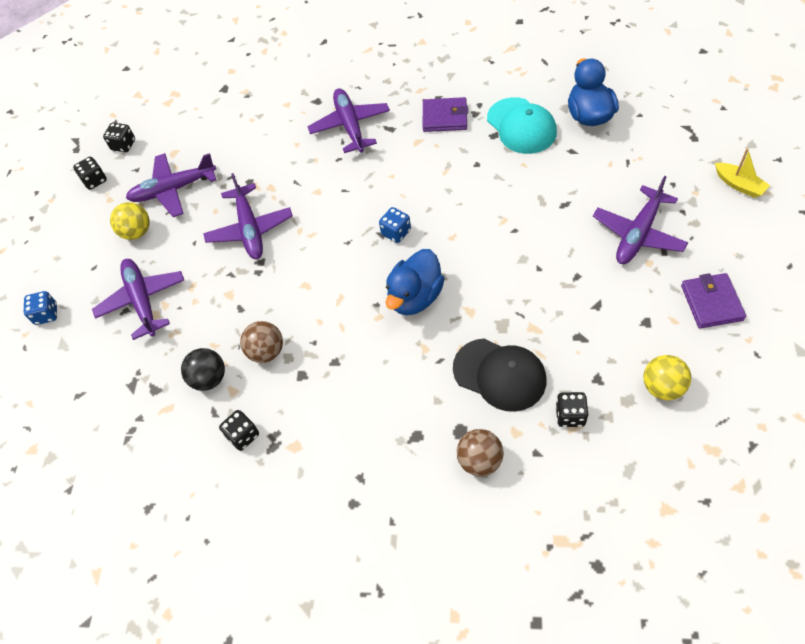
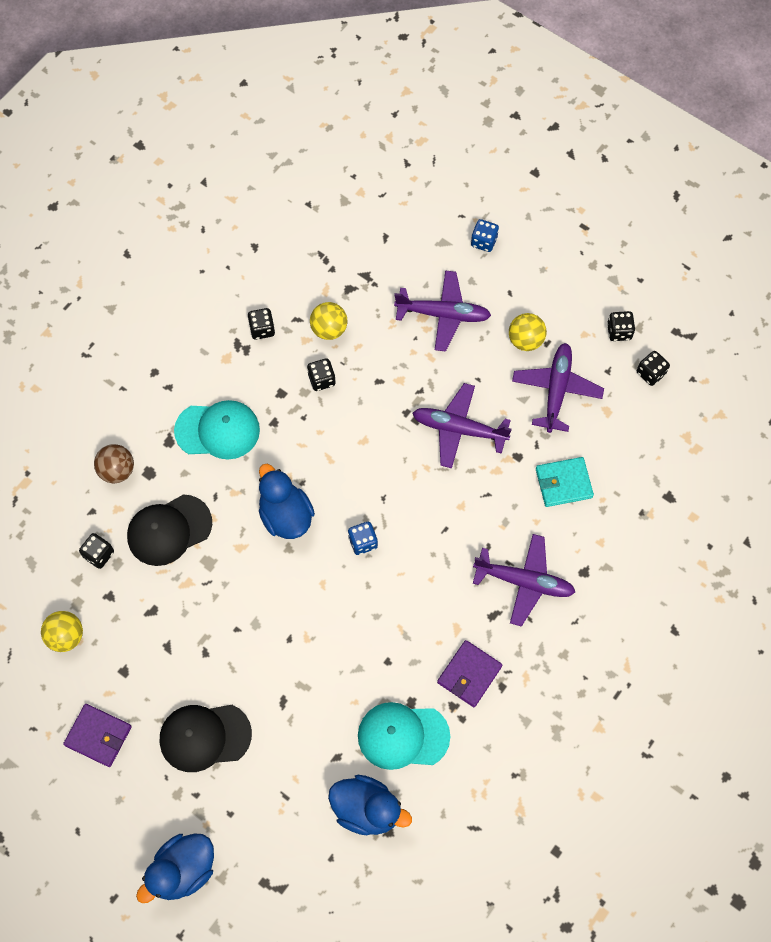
camera: 115 degrees right, 10 degrees up
black ball [181,348,225,391] -> yellow ball [310,302,347,340]
brown ball [240,321,283,363] -> black dice [307,358,336,391]
purple plane [593,176,688,264] -> black cap [159,705,252,772]
yellow boat [715,148,770,198] -> blue duck [136,834,214,903]
none -> turquoise cap [174,400,260,460]
none -> turquoise wallet [536,457,594,507]

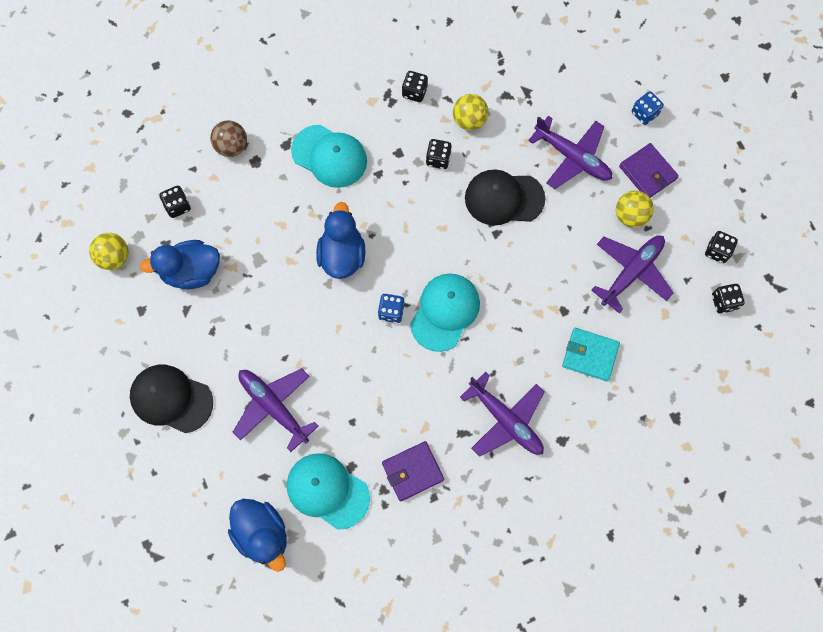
camera: 30 degrees right, 5 degrees up
purple wallet [63,704,132,767] -> purple wallet moved to [619,143,679,198]
black cap [127,494,212,566] -> black cap moved to [465,170,546,226]
blue duck [136,834,214,903] -> blue duck moved to [140,240,220,289]
purple plane [413,383,512,468] -> purple plane moved to [233,368,318,452]
none -> turquoise cap [410,274,480,352]

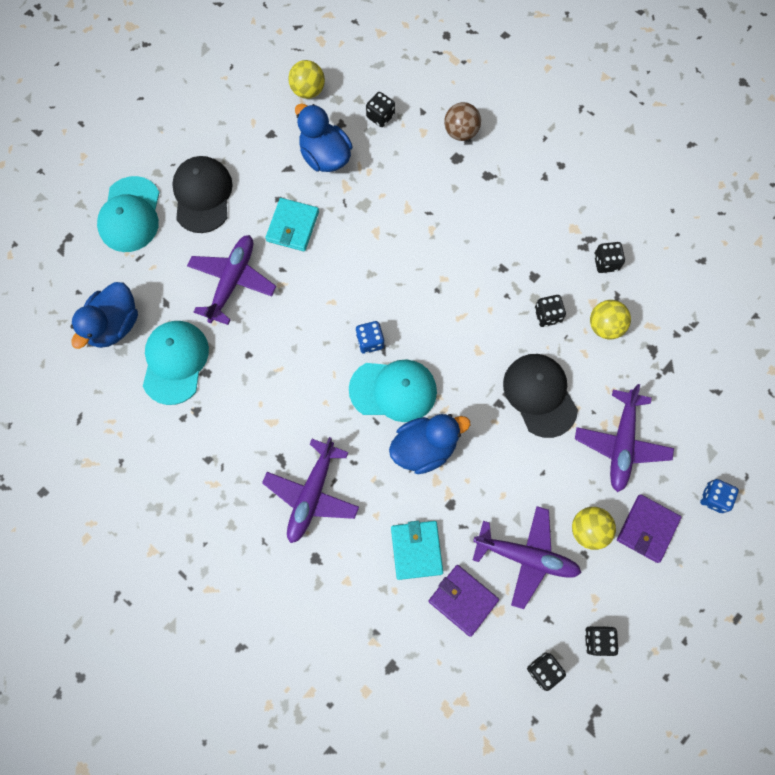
camera: 65 degrees right, 0 degrees up
turquoise cap [291,125,367,188] -> turquoise cap moved to [97,176,160,252]
blue duck [316,202,365,279] -> blue duck moved to [389,414,470,474]
purple wallet [382,441,444,502] -> purple wallet moved to [429,565,499,637]
none -> turquoise wallet [265,198,319,251]

